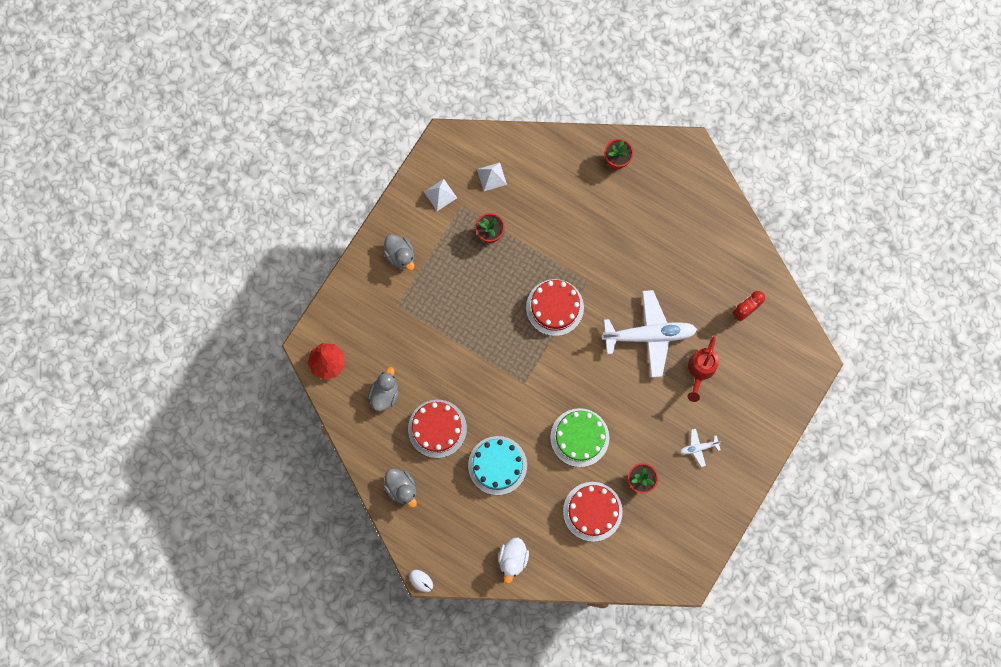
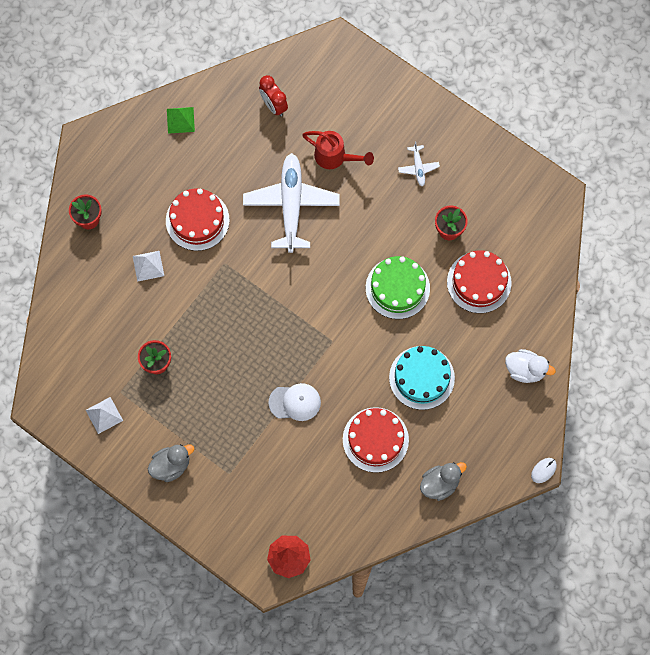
camera: 85 degrees left, 5 degrees down
grey duck [368,367,399,411] -> none
white pyramid [477,163,507,191] -> white pyramid moved to [133,251,164,282]
red cake [526,279,584,336] -> red cake moved to [166,188,230,251]
none -> green pyramid [167,107,195,134]
none -> white cap [269,383,321,421]

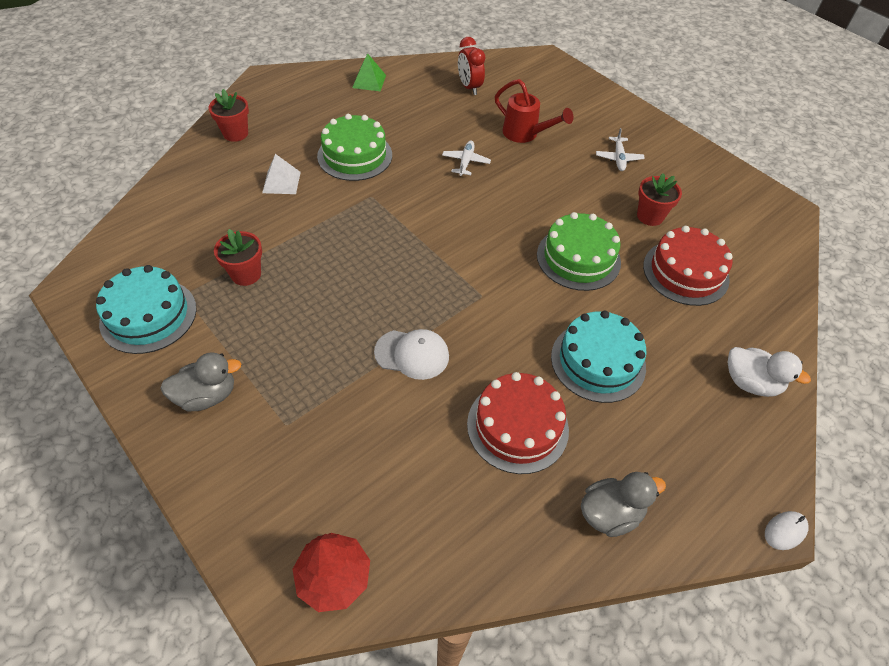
camera: 10 degrees right, 20 degrees down
white pyramid [86,397,123,434] -> turquoise cake [96,265,197,354]
red cake [166,188,230,251] -> green cake [317,114,392,181]
white plane [243,153,340,253] -> white plane [442,141,491,176], size x0.43

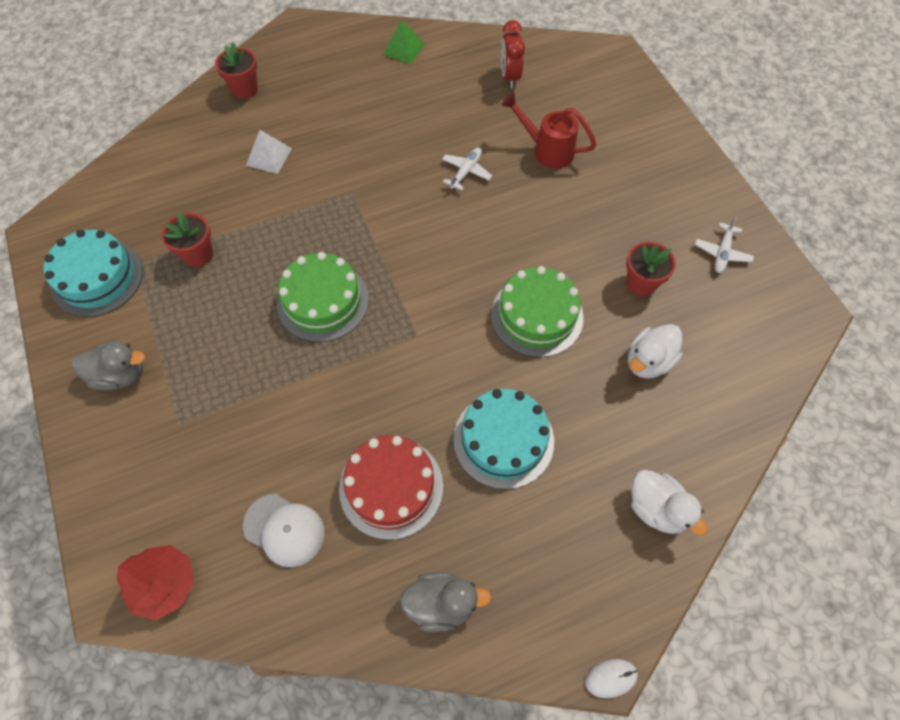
camera: 20 degrees right, 10 degrees up
green cake [317,114,392,181] -> green cake moved to [277,252,369,342]
white cap [374,329,449,380] -> white cap moved to [243,494,325,567]
red watering can [495,79,573,143] -> red watering can turned 150 degrees clockwise [501,92,597,169]
white plane [596,128,645,171] -> white plane moved to [695,216,754,273]
red cake [643,226,733,306] -> white duck [628,324,683,379]

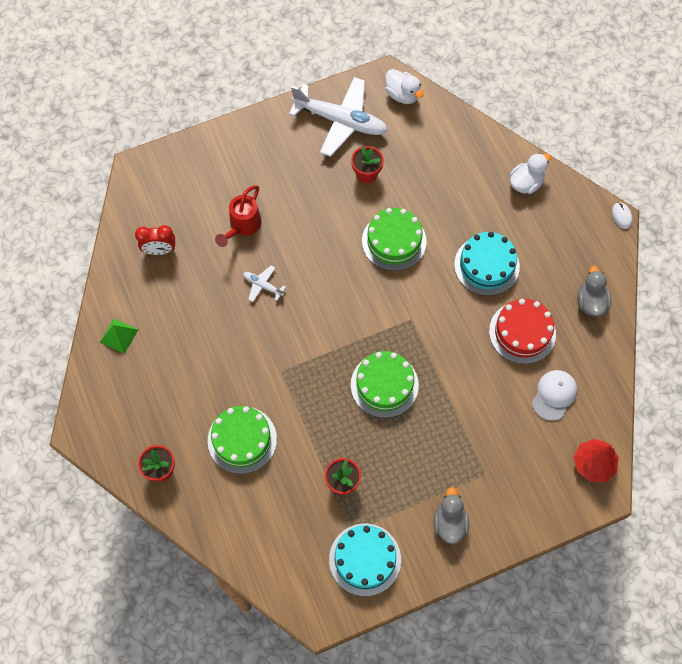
camera: 90 degrees left, 5 degrees up
white pyramid [246,130,292,174] -> green cake [208,406,277,474]
white duck [628,324,683,379] -> white duck moved to [385,69,424,104]
white plane [695,216,754,273] -> white plane [289,77,388,157], size x2.31

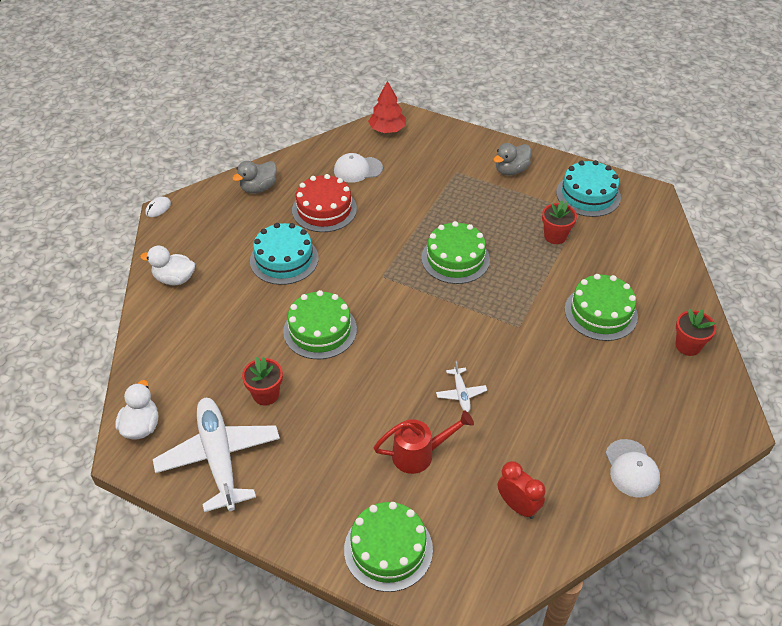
camera: 130 degrees left, 20 degrees down
green pyramid [100,319,138,354] -> white cap [605,439,660,498]
none -> green cake [344,502,433,592]

